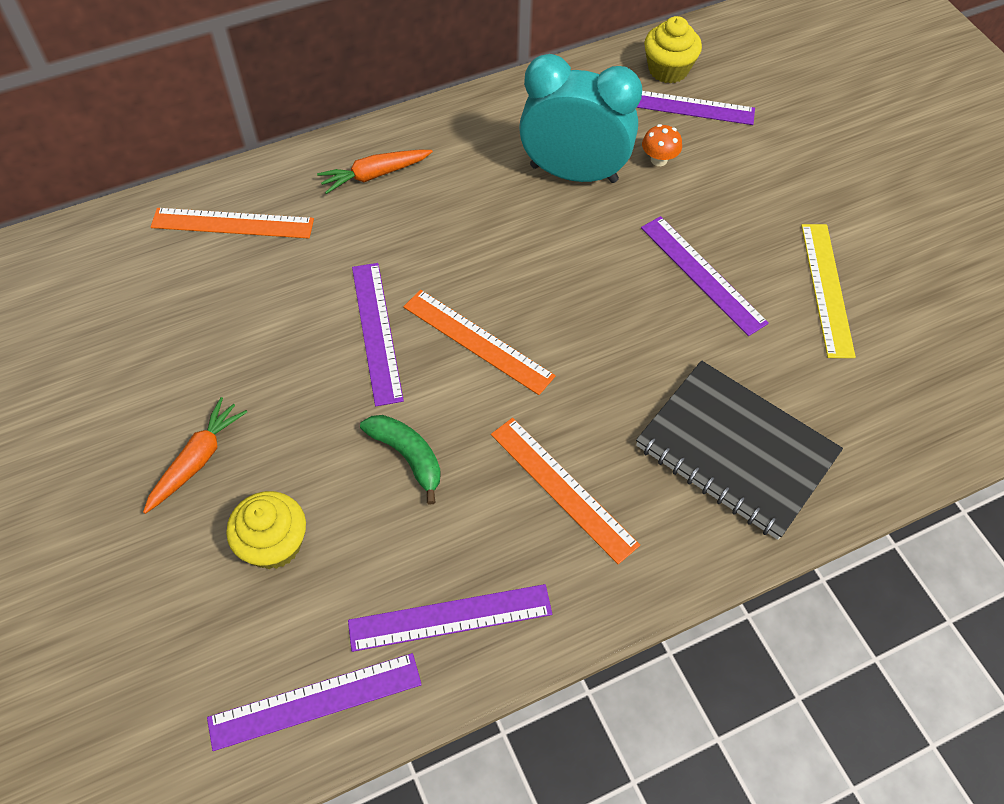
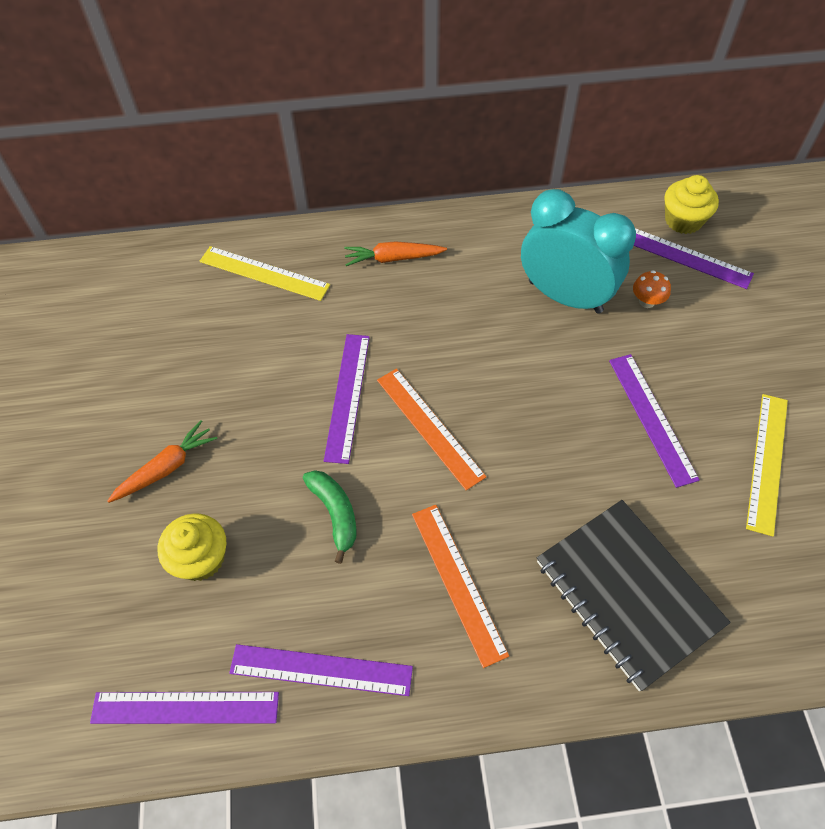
camera: 20 degrees right, 0 degrees up
orange ruler [151,208,314,239] -> yellow ruler [199,246,330,301]

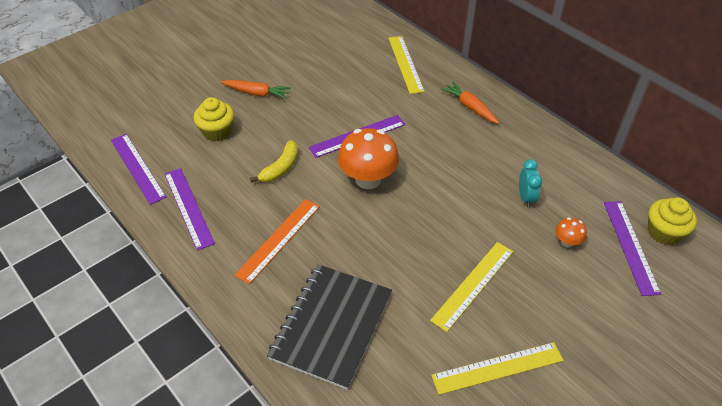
camera: 55 degrees right, 10 degrees down
green banana [303,470,356,564] -> yellow banana [250,140,298,182]
orange ruler [377,368,487,490] -> orange mushroom [338,128,399,189]
turquoise clock [521,189,636,314] -> turquoise clock [519,159,542,208], size x0.44
purple ruler [609,354,700,488] -> yellow ruler [430,242,513,332]

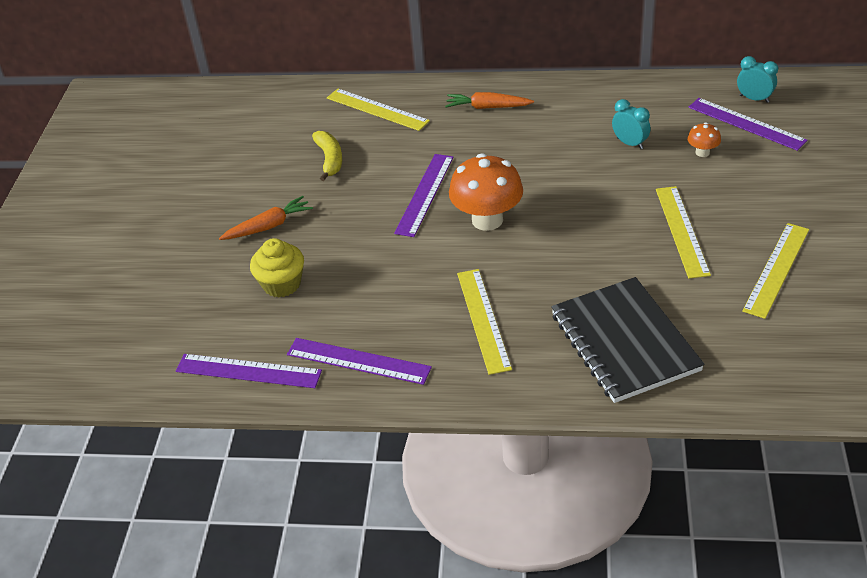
camera: 40 degrees left, 5 degrees down
orange ruler [234,199,320,284] -> yellow ruler [457,269,512,375]
yellow banana [250,140,298,182] -> yellow banana moved to [312,131,342,181]
yellow cupcake [648,197,697,245] -> turquoise clock [737,56,778,103]

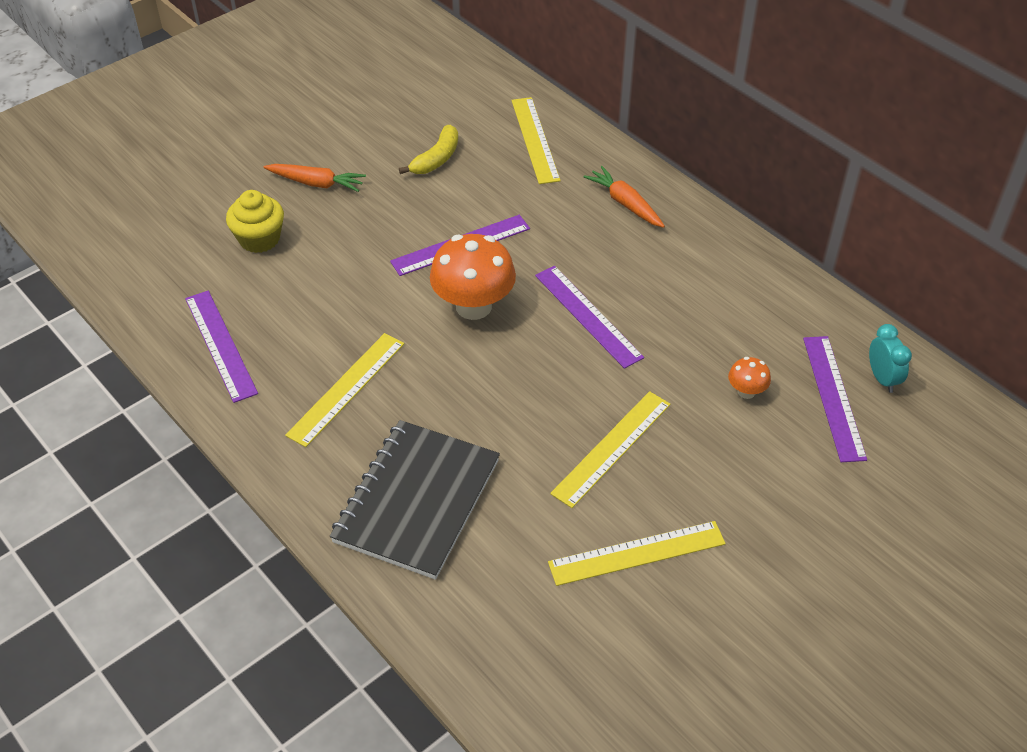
camera: 40 degrees right, 5 degrees up
purple ruler [176,354,322,388] -> purple ruler moved to [535,266,644,369]
turquoise clock [612,99,650,149] -> none

